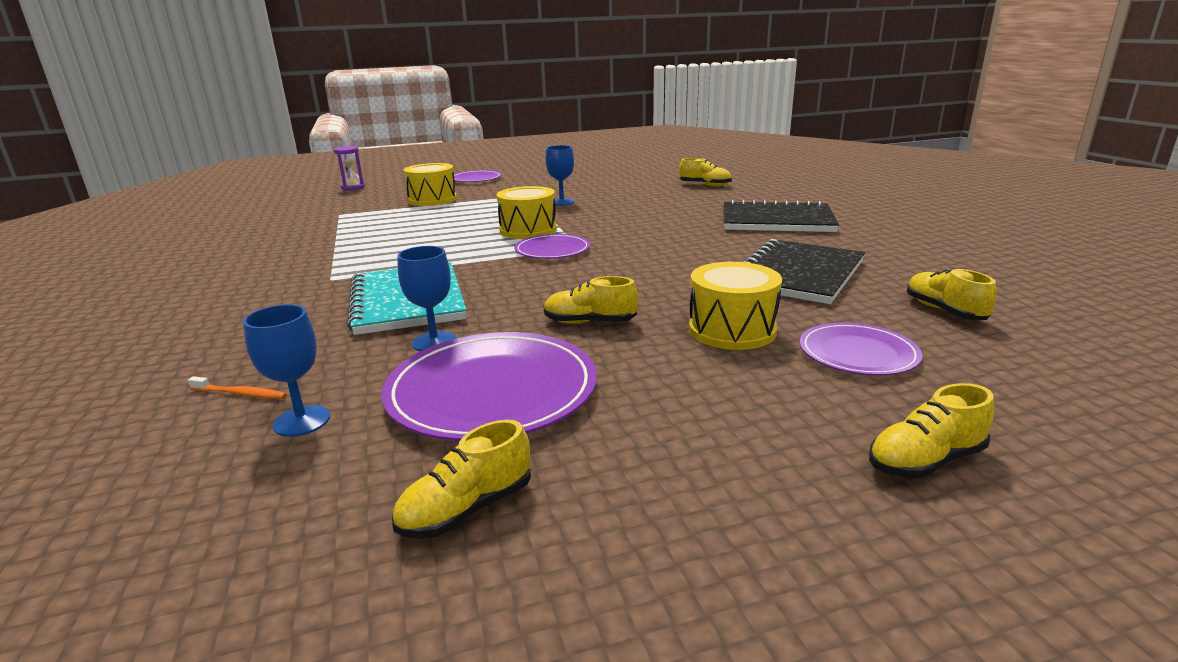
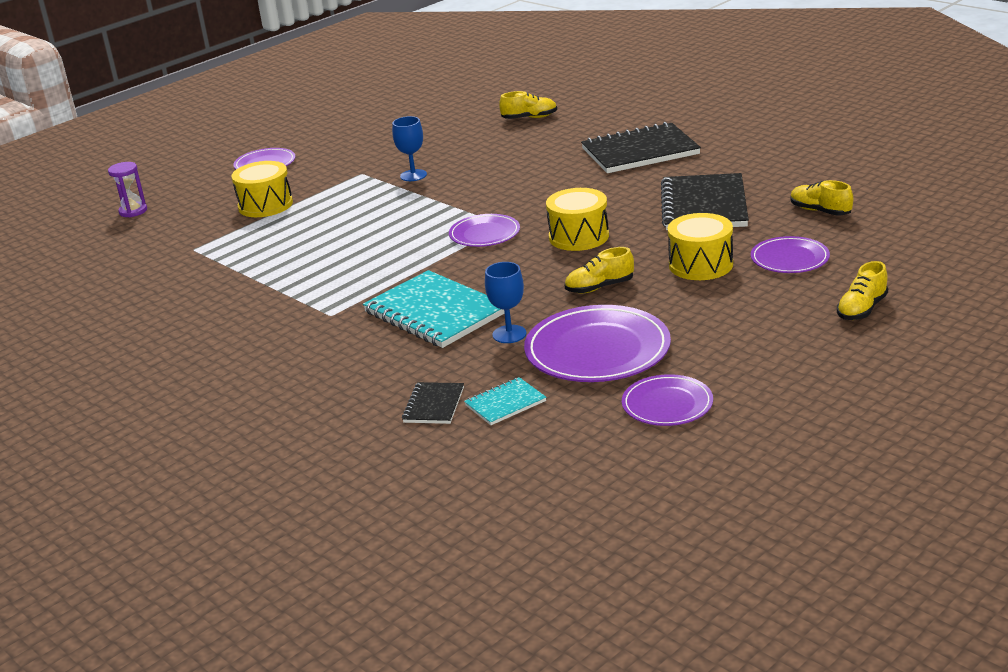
camera: 25 degrees left, 5 degrees up
orange toothbrush [188,376,287,399] -> black notebook [402,382,464,424]
blue goblet [243,304,330,437] -> turquoise notebook [464,377,546,425]
yellow shoe [392,420,531,539] -> purple plate [622,374,713,426]
yellow drum [496,186,557,239] -> yellow drum moved to [546,188,609,251]

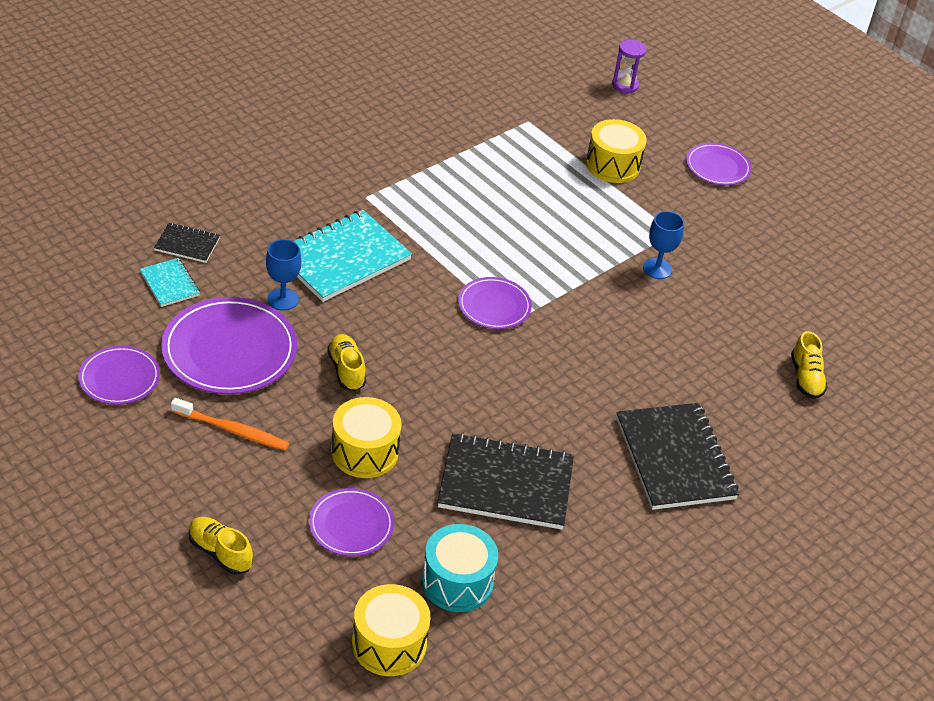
camera: 85 degrees right, 15 degrees up
yellow drum [546,188,609,251] -> yellow drum moved to [352,584,430,676]
yellow shoe [790,180,853,215] -> turquoise drum [422,524,498,612]
none -> orange toothbrush [171,398,289,451]

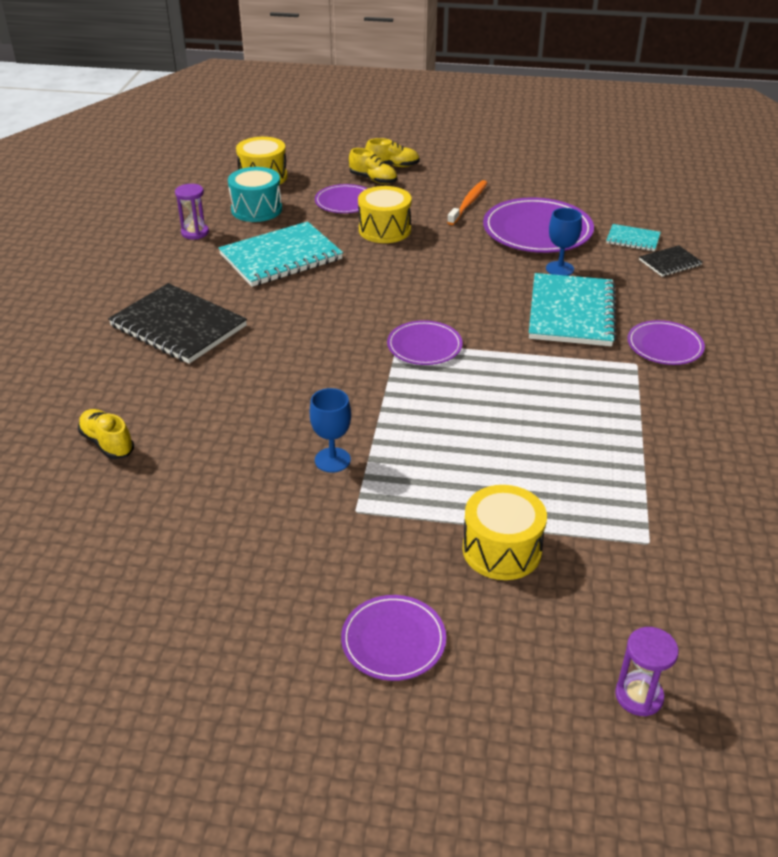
camera: 145 degrees right, 5 degrees down
purple plate [78,346,160,405] -> purple plate moved to [627,320,705,365]
orange toothbrush [171,398,289,451] -> orange toothbrush turned 135 degrees clockwise [447,180,487,225]
yellow shoe [327,334,366,391] -> yellow shoe moved to [349,148,397,184]
black notebook [437,433,574,530] -> turquoise notebook [218,221,343,287]
none -> purple hourglass [175,184,209,239]

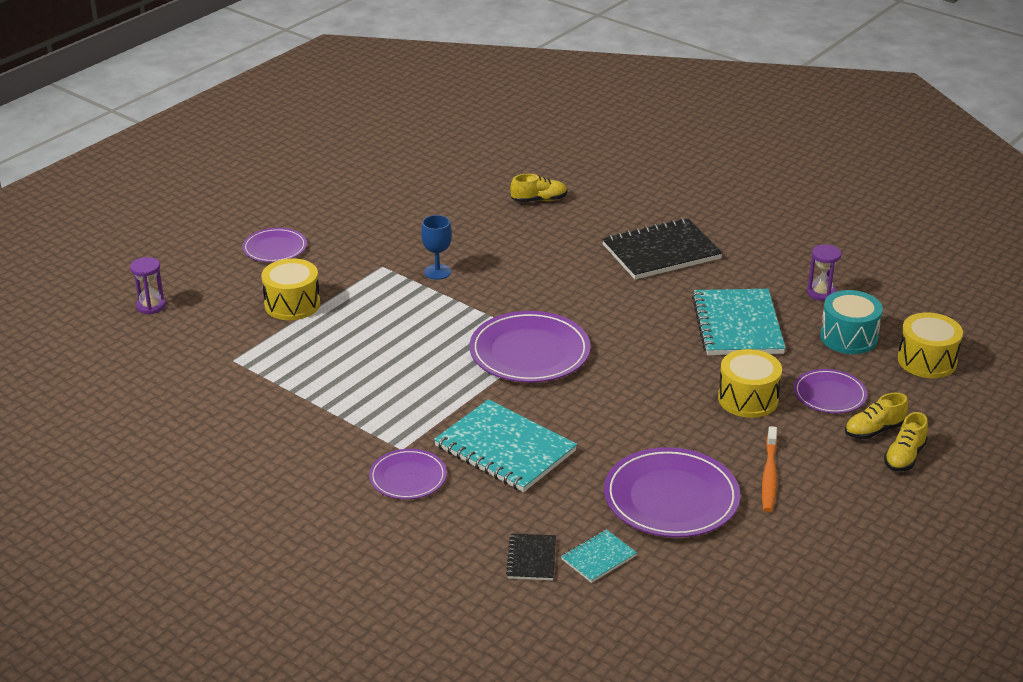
camera: 120 degrees right, 5 degrees down
purple plate [387,320,463,365] -> purple plate [470,311,591,382], size x1.72
orange toothbrush [447,180,487,225] -> orange toothbrush turned 45 degrees clockwise [762,426,777,512]
blue goblet [546,208,582,276] -> none

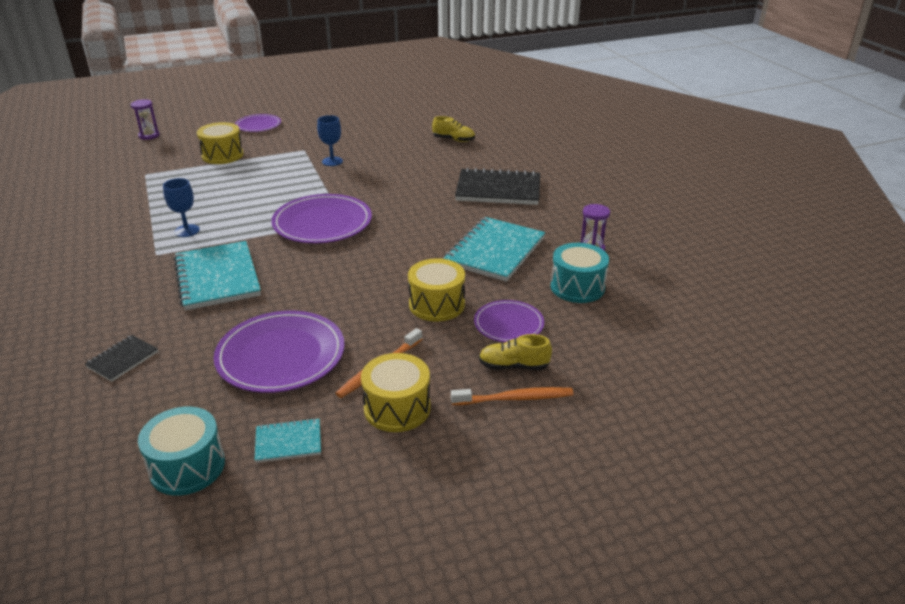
camera: 30 degrees right, 0 degrees up
purple plate [369,449,447,499] -> none
turquoise notebook [561,529,637,583] -> turquoise notebook moved to [255,418,321,463]
yellow shoe [884,412,928,471] -> orange toothbrush [451,387,573,405]
yellow drum [898,312,963,378] -> yellow drum moved to [361,353,431,432]
none -> turquoise drum [138,406,225,496]
none -> blue goblet [163,178,200,237]

